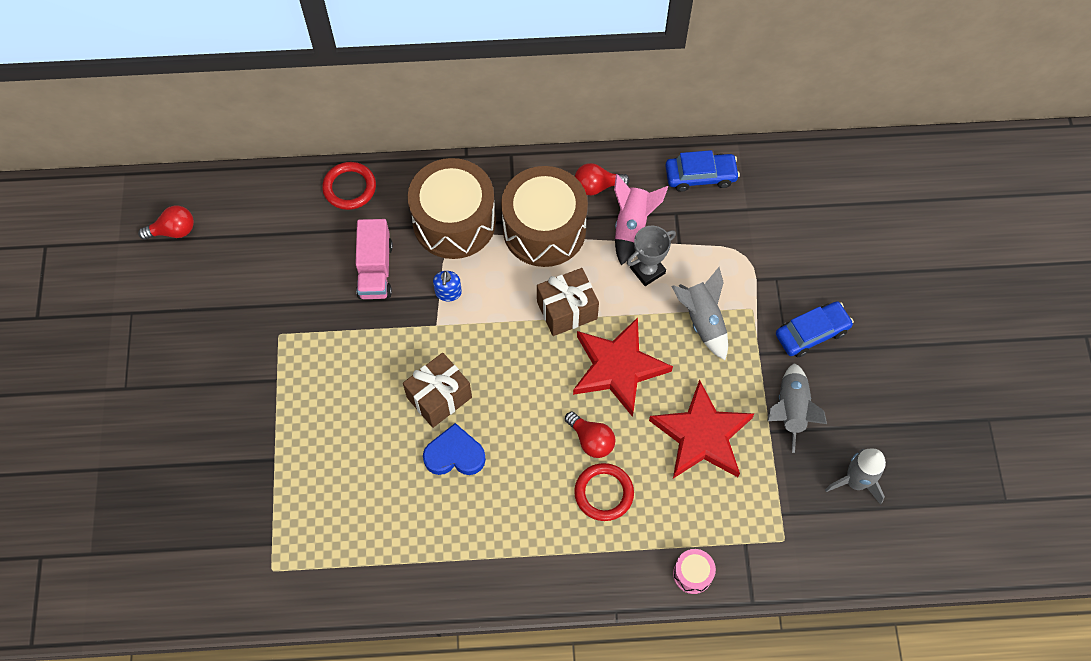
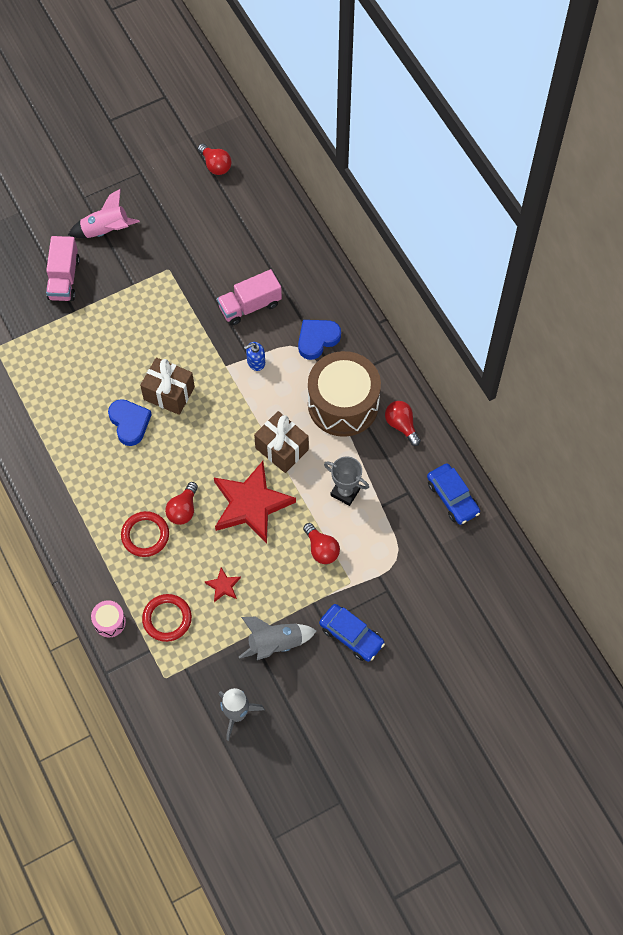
camera: 65 degrees right, 0 degrees up
red ring [322,162,376,210] -> red ring moved to [142,594,192,642]
brown drum [408,158,496,259] -> blue heart [298,320,341,360]
pink rocket [614,174,668,265] -> pink rocket moved to [68,189,140,238]
red star [649,379,754,479] -> red star [205,568,241,602], size x0.42
grey rocket [672,267,728,360] -> red light bulb [303,523,340,564]
none -> pink truck [46,236,80,301]

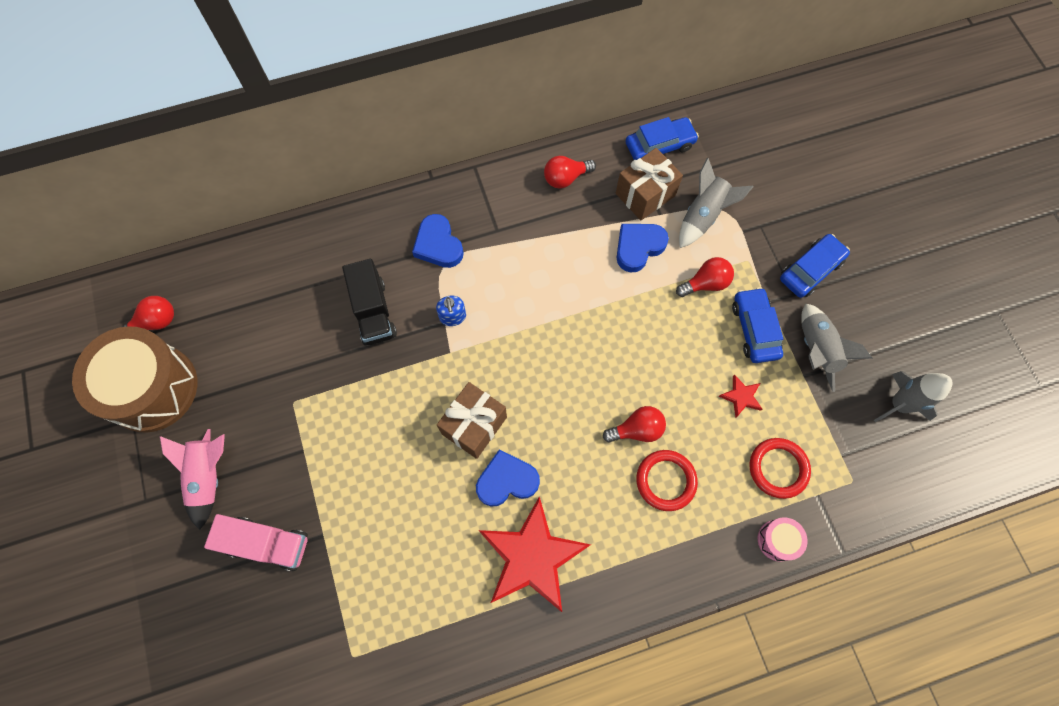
camera: 80 degrees left, 5 degrees up
red light bulb [165,482,198,525] -> red light bulb turned 45 degrees counterclockwise [603,406,666,443]
red star [214,461,296,543] -> red star moved to [479,496,591,612]
pink truck [217,269,282,325] -> black truck [342,259,397,345]
brown gift [254,411,309,473] -> brown gift moved to [616,148,683,220]
brown drum [308,351,381,437] -> brown drum moved to [72,326,197,433]
grey trophy [324,456,369,506] -> blue heart [616,224,669,272]
none -> grey rocket [679,158,754,248]
none -> blue car [732,287,783,363]

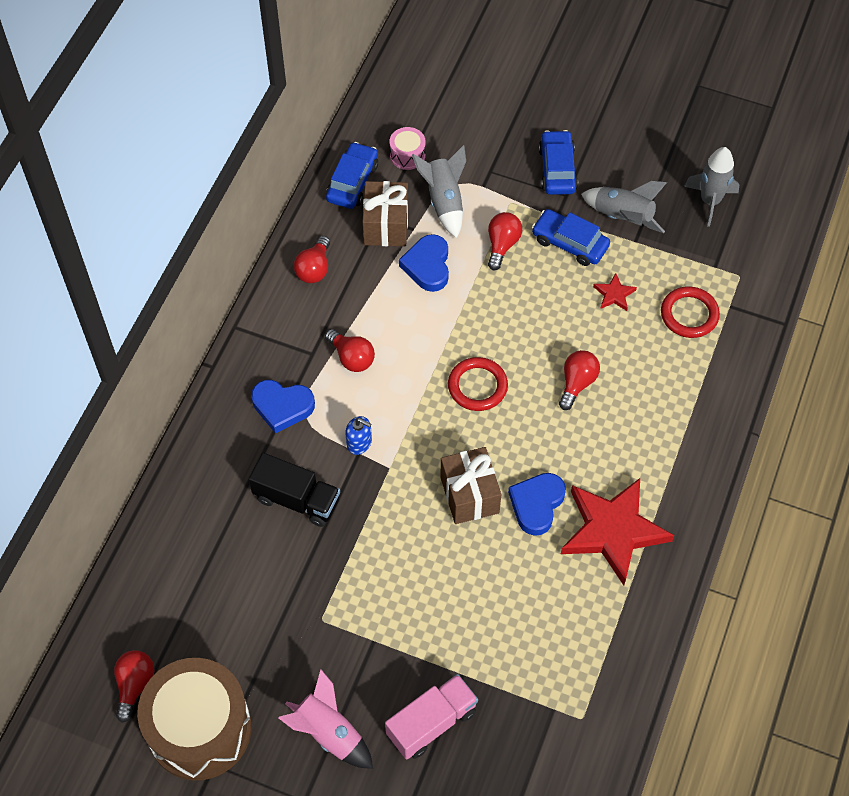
camera: 50 degrees left, 10 degrees down
red ring [636,450,698,511] -> red ring moved to [448,357,508,411]
pink drum [758,517,808,562] -> pink drum moved to [390,127,426,170]
none -> red light bulb [325,329,375,372]

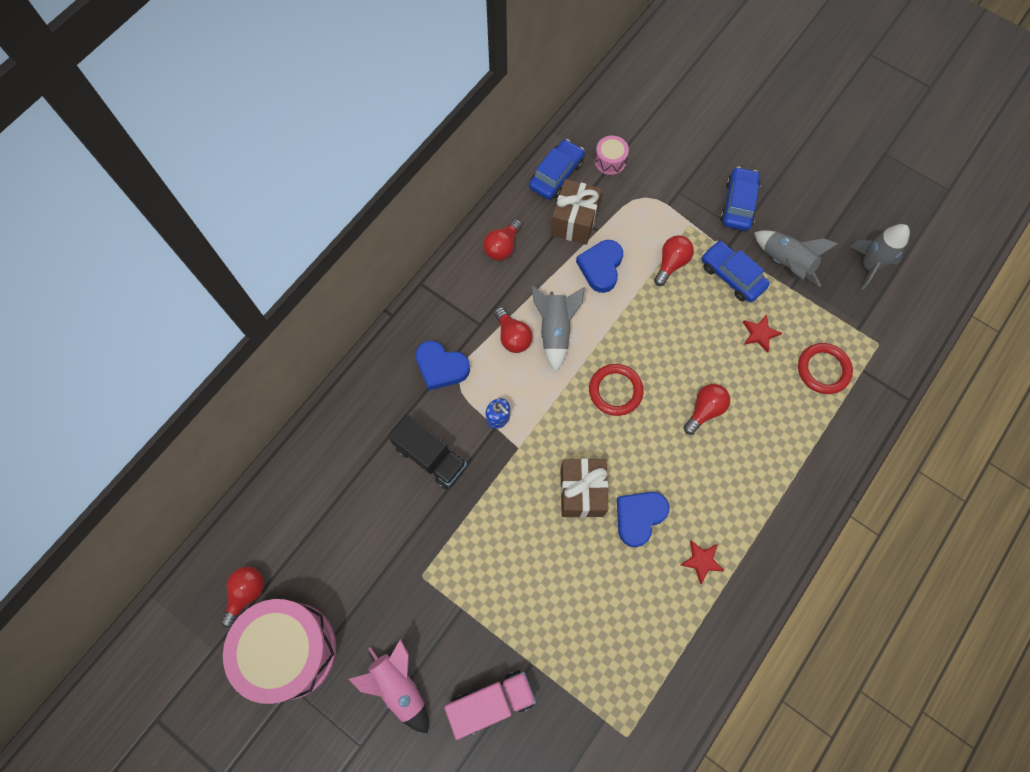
camera: 15 degrees right, 10 degrees up
brown drum [137,658,252,781] -> pink drum [223,599,336,704]
grey rocket [412,145,466,238] -> grey rocket moved to [532,286,585,372]
red star [561,478,674,585] -> red star [681,540,724,584], size x0.42

